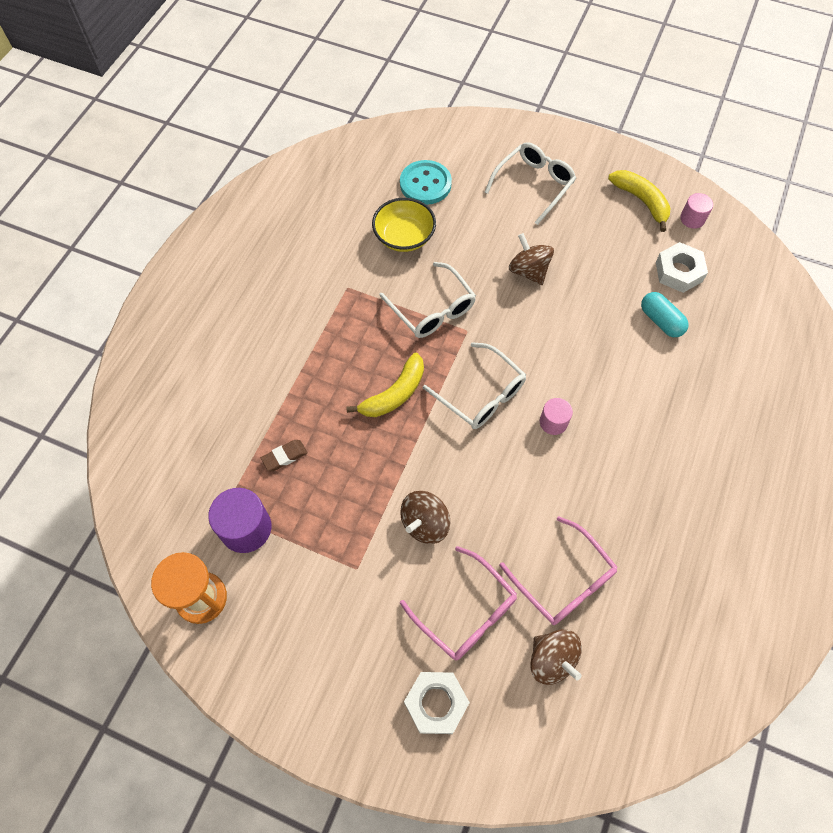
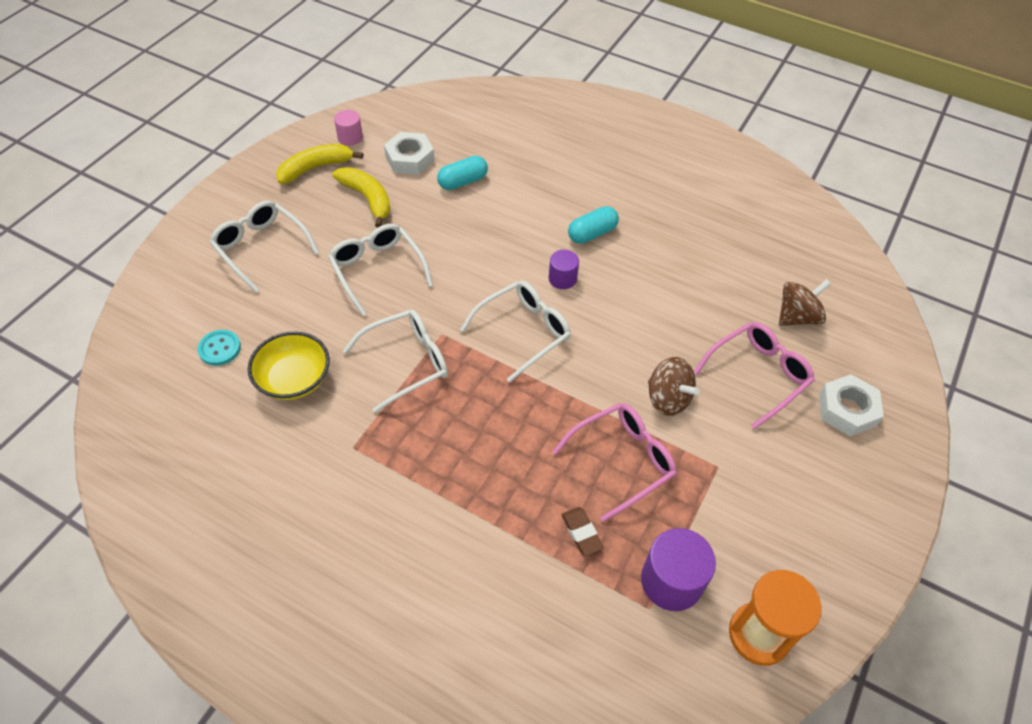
camera: 85 degrees left, 10 degrees down
yellow banana [347,353,424,417] -> yellow banana moved to [333,167,391,228]
turquoise button [400,160,452,205] -> turquoise button [198,330,241,366], size x0.62
pink glasses [499,516,618,625] -> pink glasses moved to [553,403,677,522]
brown spinning top [509,233,554,285] -> white glasses [328,224,433,316]
pink cylinder [540,398,573,435] -> purple cylinder [549,250,579,289]
none -> turquoise capsule [568,206,619,244]

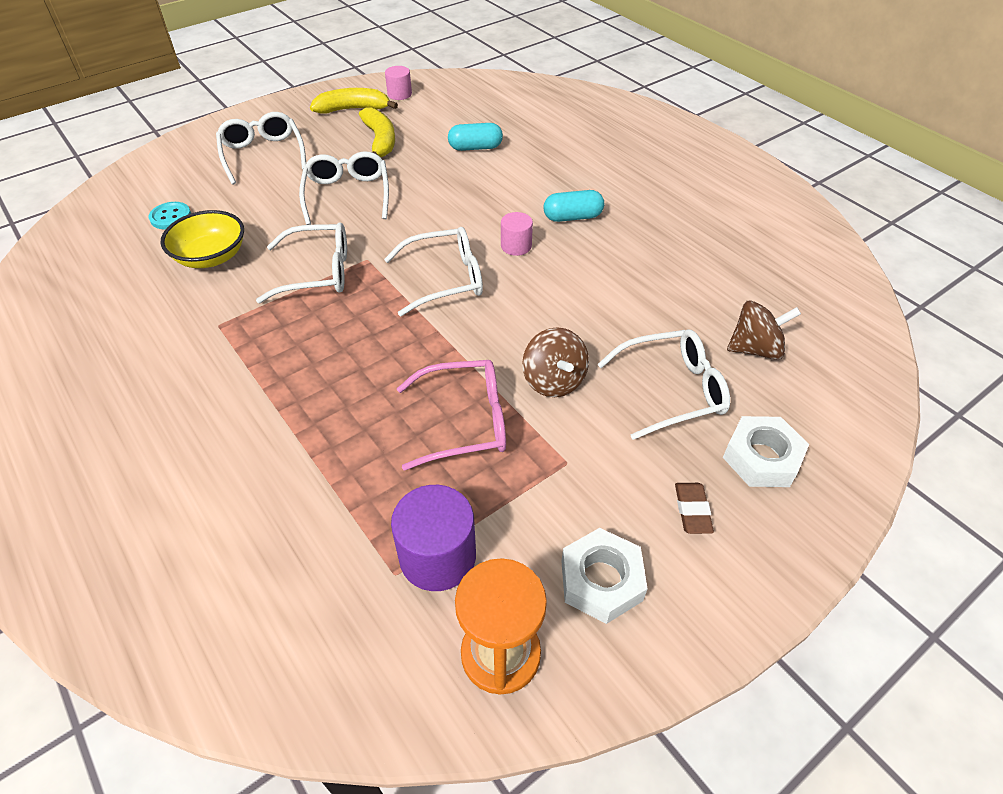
camera: 25 degrees right, 5 degrees down
white nut [384,132,435,175] -> white nut moved to [561,528,648,624]
purple cylinder [549,250,579,289] -> pink cylinder [501,212,533,256]
brown eraser [562,507,604,556] -> brown eraser moved to [675,483,714,534]
pink glasses [694,322,815,429] -> white glasses [597,329,730,440]

